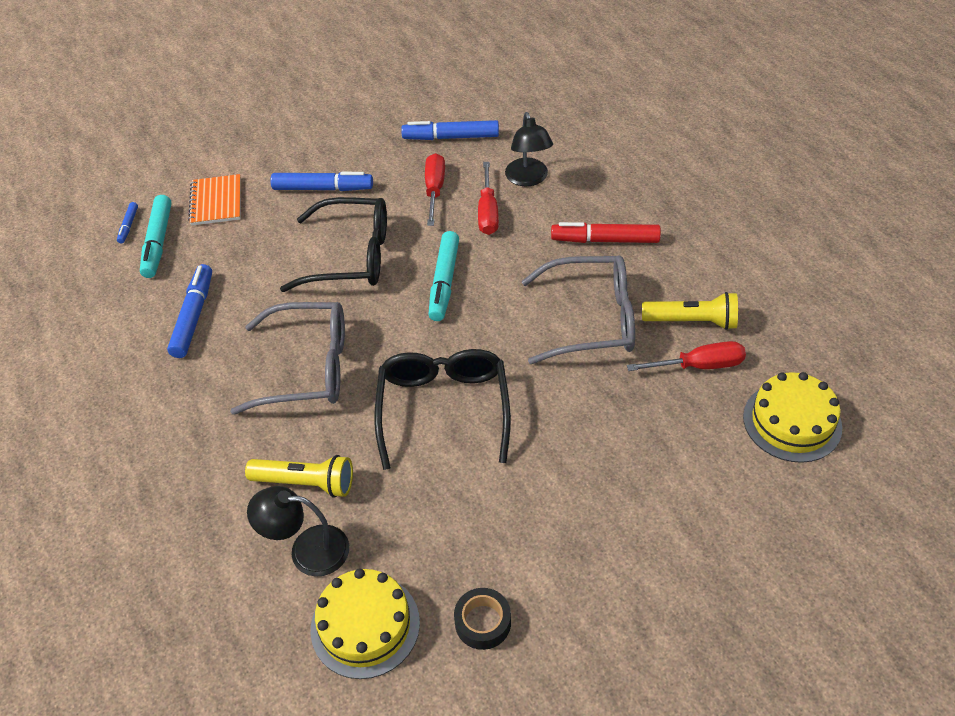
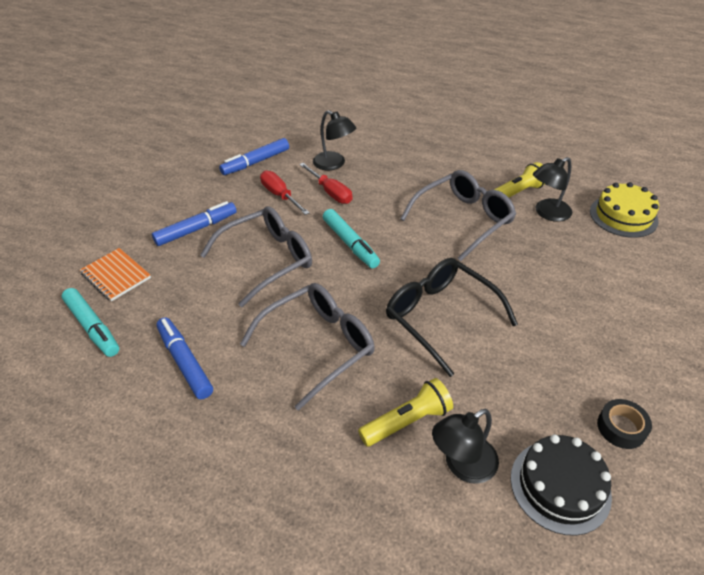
camera: 40 degrees left, 5 degrees down
blue marker [117,202,138,244] -> none
black glasses [280,197,387,292] -> grey glasses [200,206,312,307]
yellow cake [311,568,420,679] -> black cake [511,434,612,536]
red marker [551,222,661,243] -> none
red screwdriver [627,341,746,371] -> black lamp [533,157,572,222]

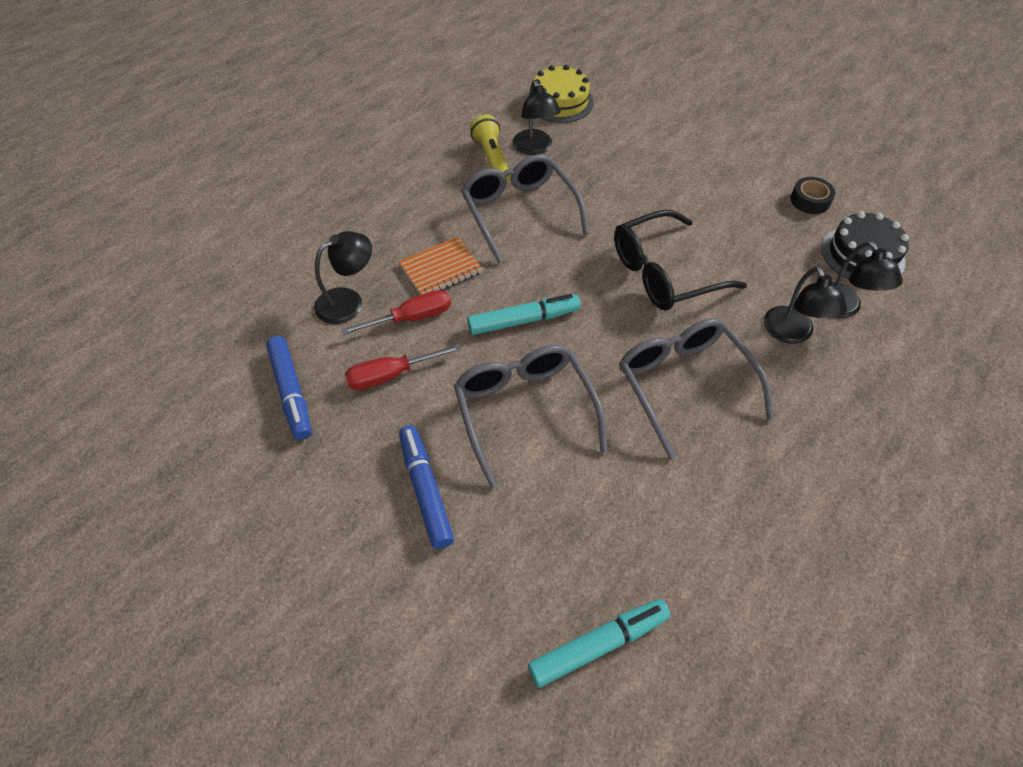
camera: 75 degrees left, 10 degrees up
orange notebook [80,248,151,301] -> orange notebook moved to [399,237,482,295]
blue marker [156,317,213,399] -> none
yellow flashlight [358,378,453,446] -> black lamp [764,266,847,344]

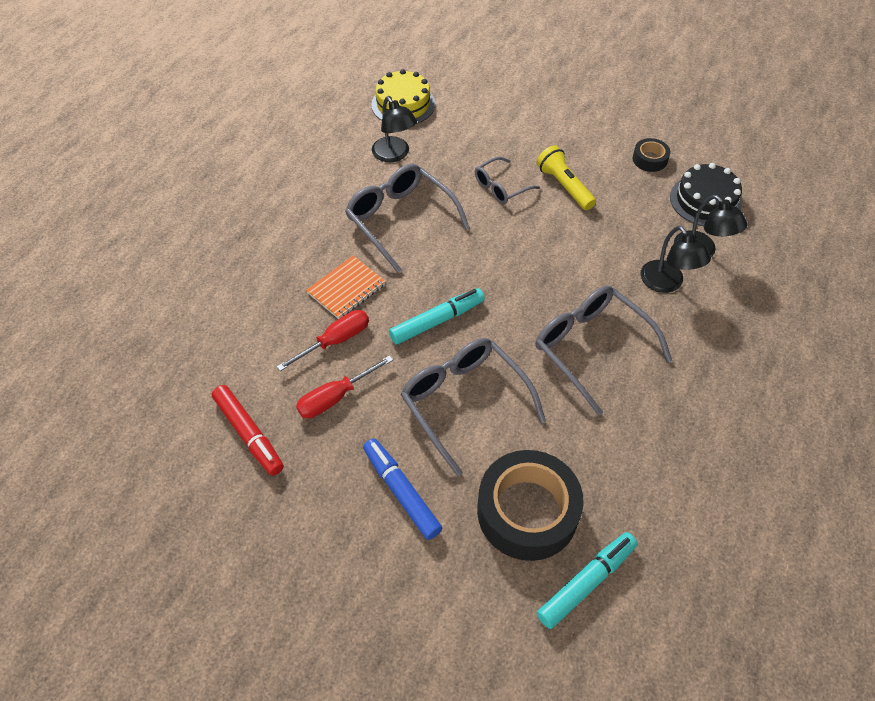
camera: 15 degrees left, 0 degrees up
blue marker [266,336,312,440] -> red marker [212,385,284,476]
black lamp [314,231,372,324] -> none
yellow flashlight [470,114,511,182] -> yellow flashlight moved to [537,145,596,210]
black glasses [614,210,747,311] -> none
none -> grey glasses [475,157,540,204]
none -> black tape [477,450,584,561]

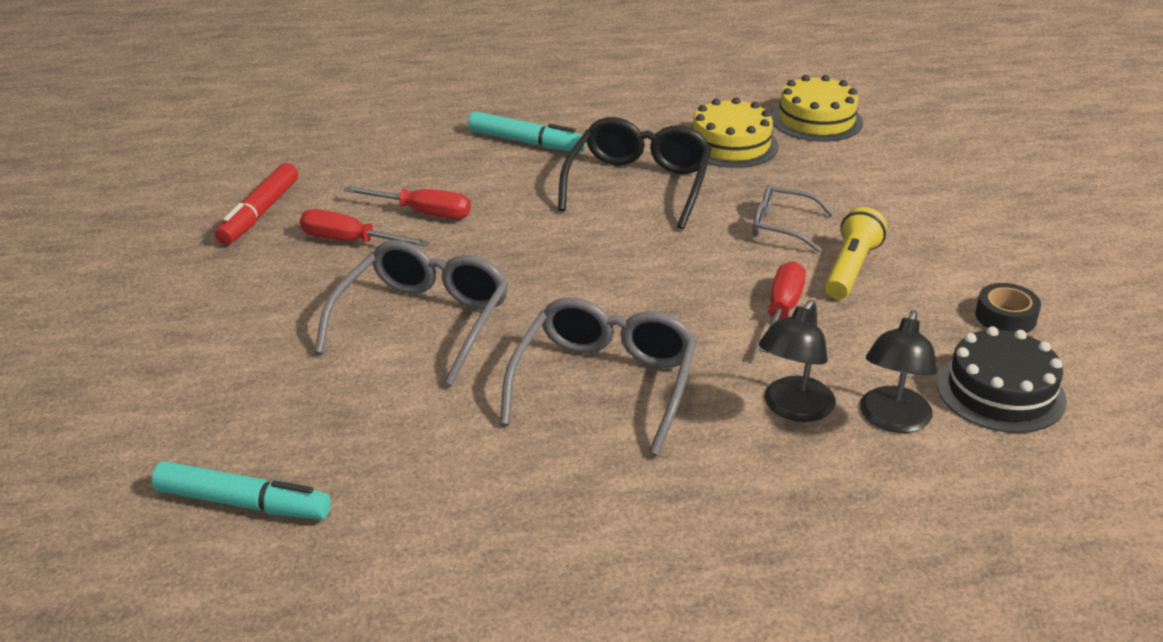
camera: 55 degrees right, 20 degrees down
orange notebook [306,256,386,319] -> none
grey glasses [345,164,470,273] -> black glasses [558,117,712,229]
blue marker [363,438,442,540] -> none
black lamp [372,97,417,162] -> yellow cake [692,97,779,168]
turquoise marker [389,288,485,345] -> turquoise marker moved to [468,111,586,152]
black tape [477,450,584,561] -> none
none -> red screwdriver [759,261,806,353]

